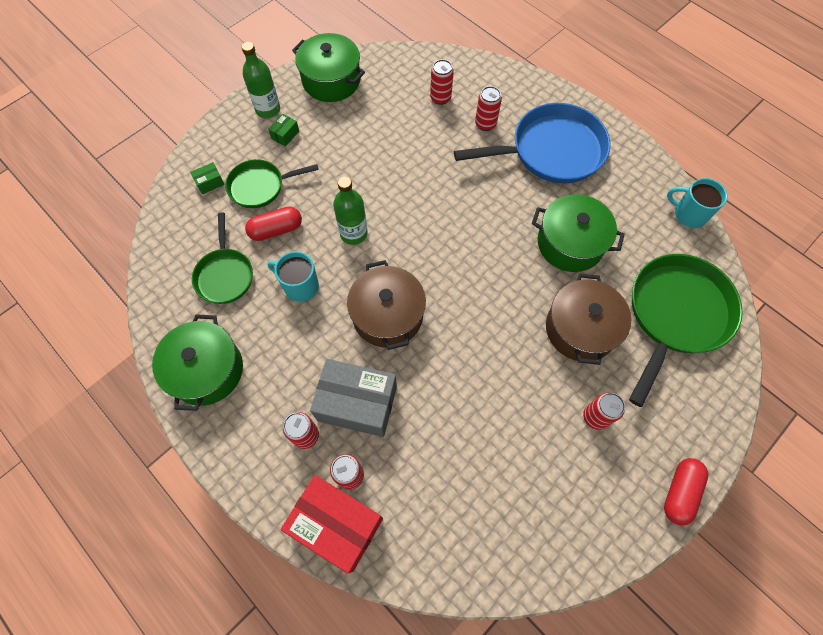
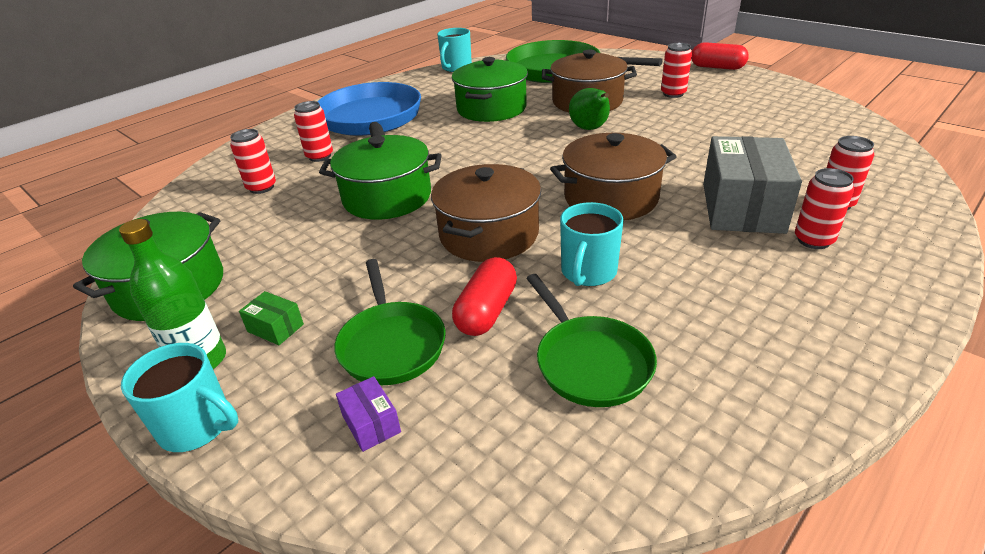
camera: 90 degrees left, 30 degrees down
green pot [152,314,243,411] -> green pot moved to [319,135,441,220]
green box [190,162,225,194] -> purple box [336,376,401,452]
green pan [192,213,253,304] -> green pan turned 75 degrees clockwise [526,274,657,407]
red capsule [245,206,302,241] -> red capsule turned 45 degrees clockwise [452,257,517,336]
red box [281,475,383,574] -> none
green bottle [333,177,368,245] -> brown pot [431,164,541,262]
none -> turquoise mug [121,343,238,452]
none -> green pear [569,88,610,130]

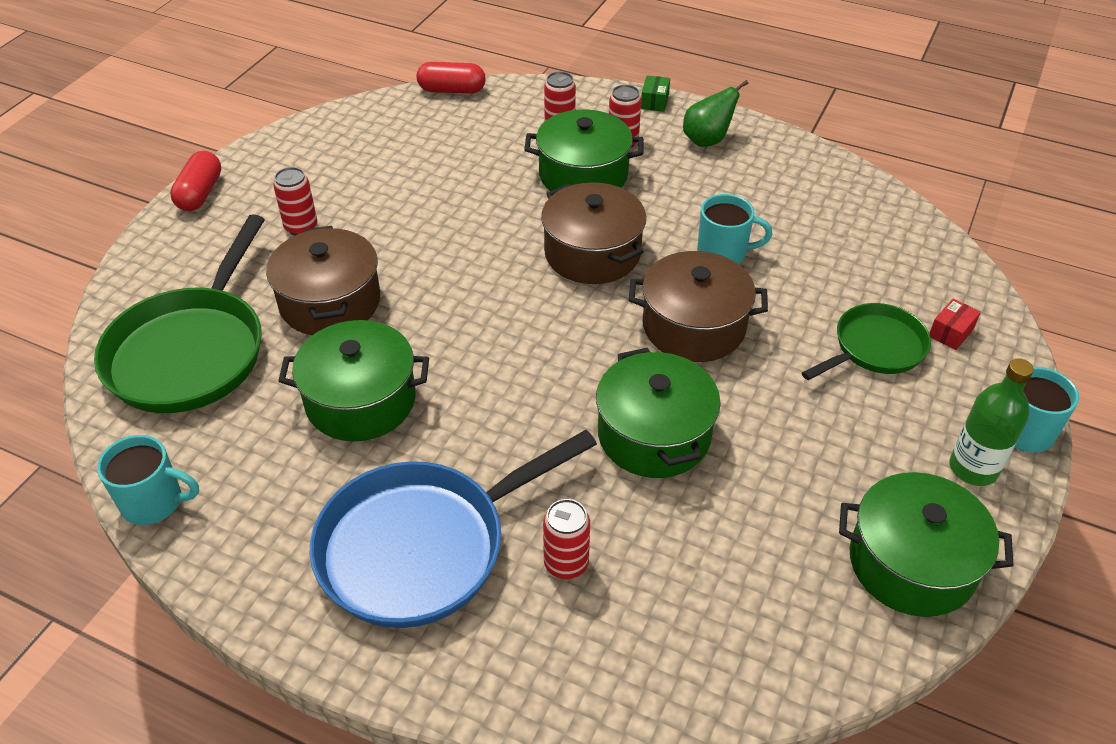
camera: 110 degrees left, 10 degrees up
red can [230,129,276,194] -> none
green box [239,291,304,345] -> green box moved to [641,75,670,112]
purple box [336,376,401,452] -> red box [929,299,981,350]
red capsule [452,257,517,336] -> red capsule moved to [417,62,486,94]
green pan [526,274,657,407] -> none
green pear [569,88,610,130] -> green pear moved to [683,80,748,147]
grey box [703,136,802,234] -> green pot [524,109,643,191]

